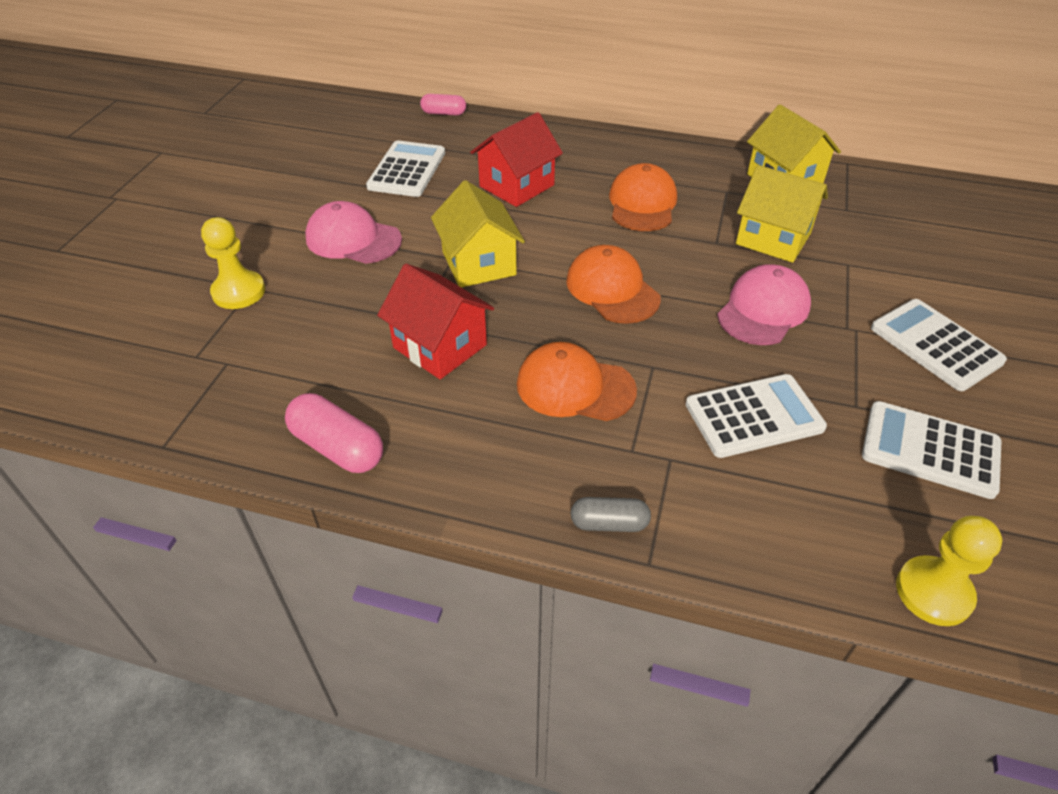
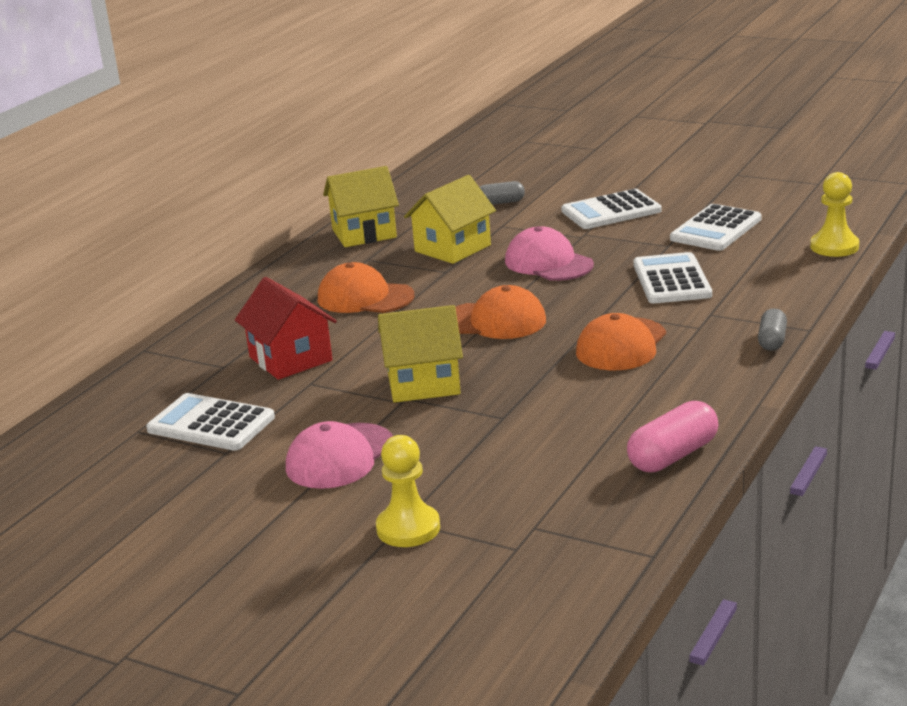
camera: 75 degrees left, 20 degrees down
red house [377,264,494,379] -> none
pink capsule [420,94,466,116] -> none
orange cap [566,245,661,324] -> orange cap turned 150 degrees counterclockwise [455,285,546,339]
none -> grey capsule [479,181,525,205]

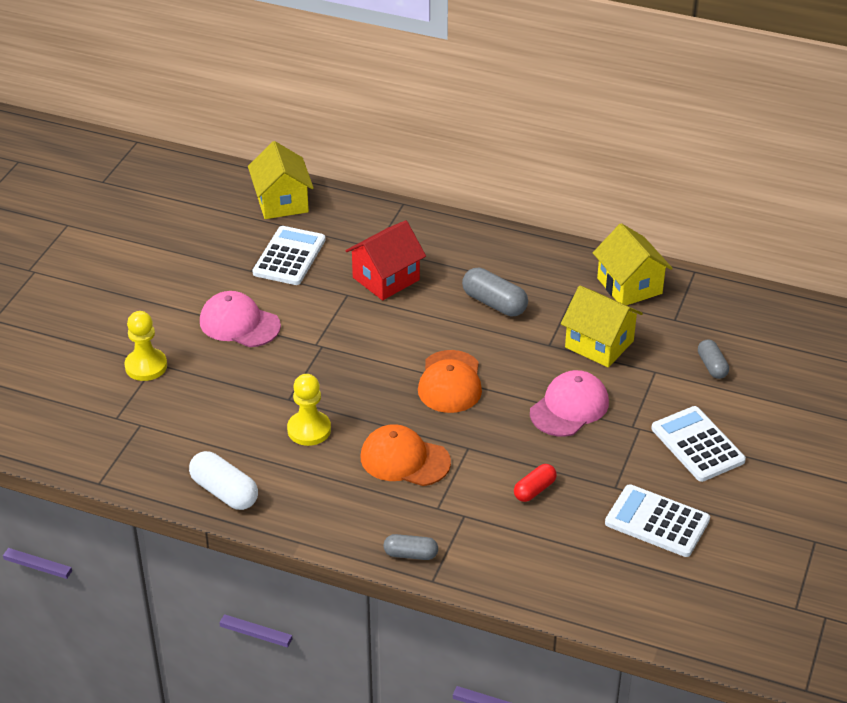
camera: 80 degrees right, 15 degrees up
orange cap [318,262,415,313] -> grey capsule [462,268,528,316]
yellow house [378,305,463,403] -> yellow house moved to [248,141,314,219]
pink capsule [627,401,718,472] -> white capsule [189,451,258,510]
white calculator [633,252,712,303] -> red capsule [514,464,557,502]
yellow pawn [810,172,859,257] -> yellow pawn moved to [287,374,331,446]

